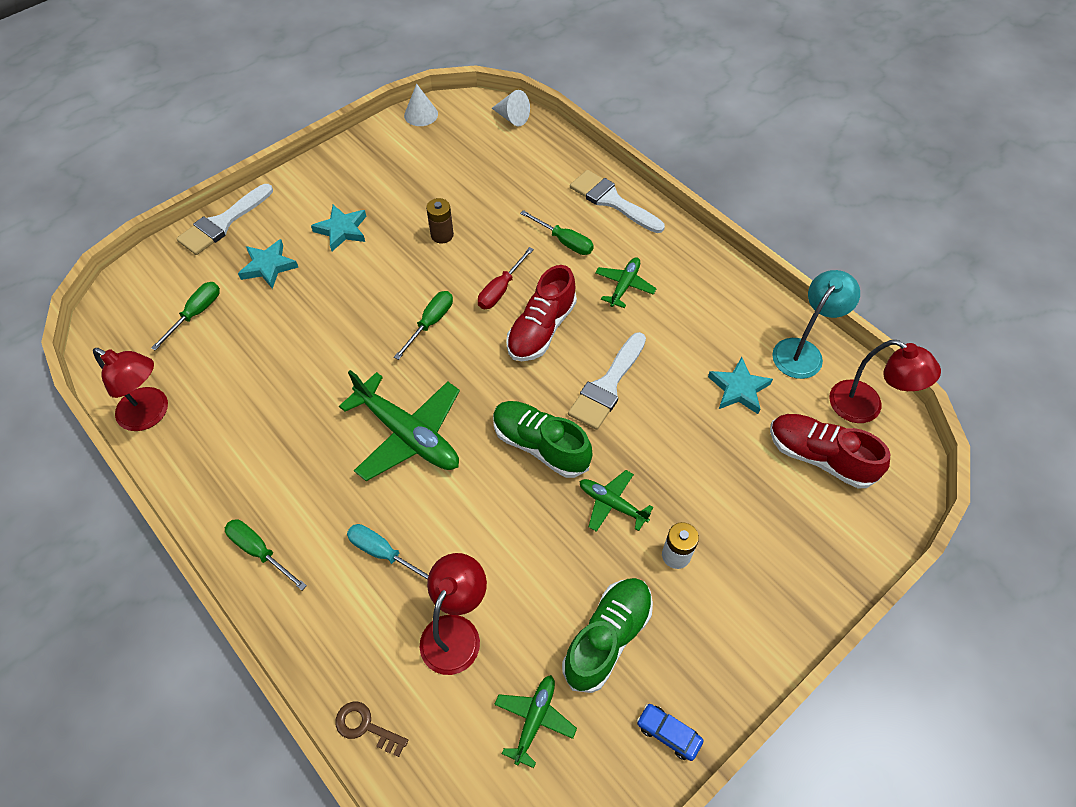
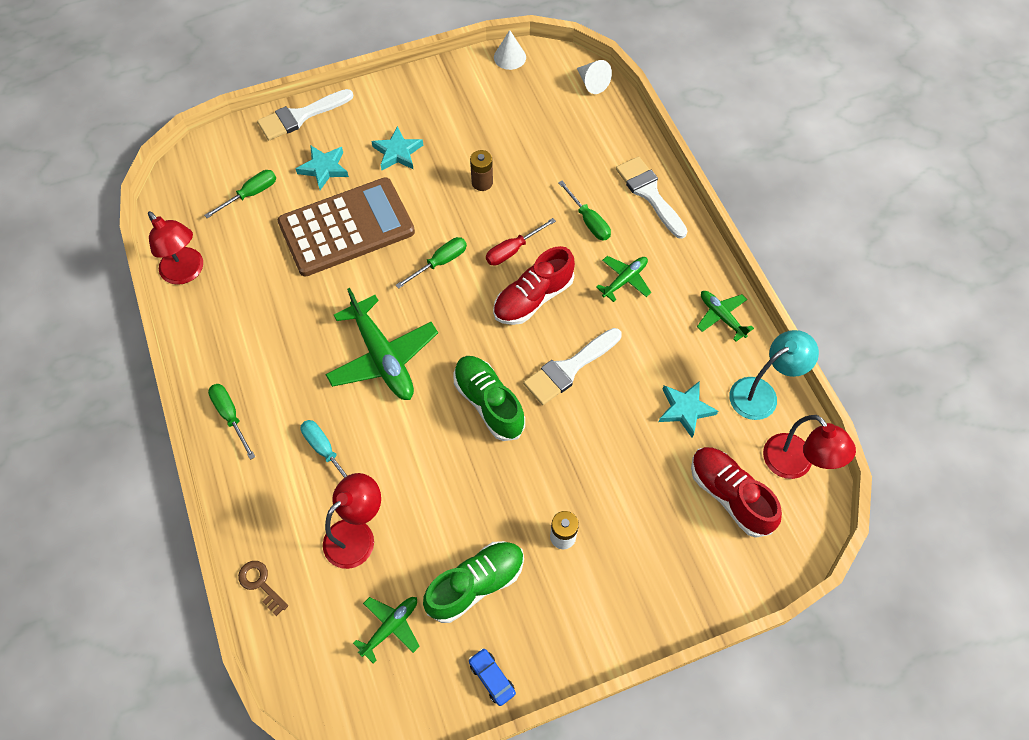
camera: 20 degrees right, 5 degrees up
green plane [579,470,654,532] -> green plane moved to [697,291,754,342]
none -> brown calculator [278,178,415,276]

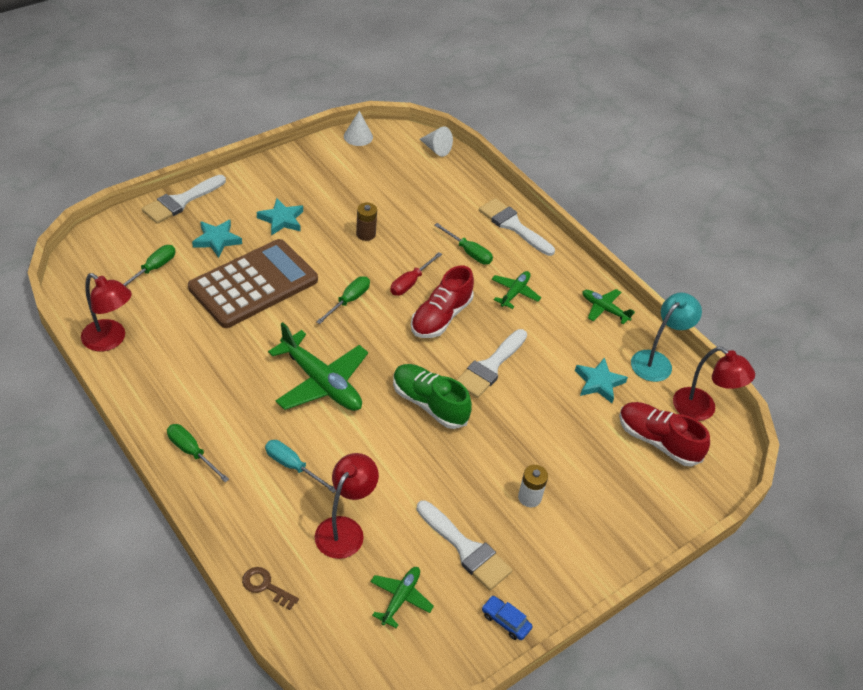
camera: 20 degrees left, 15 degrees down
green shoe [423,541,524,623] -> white brush [416,500,512,590]

